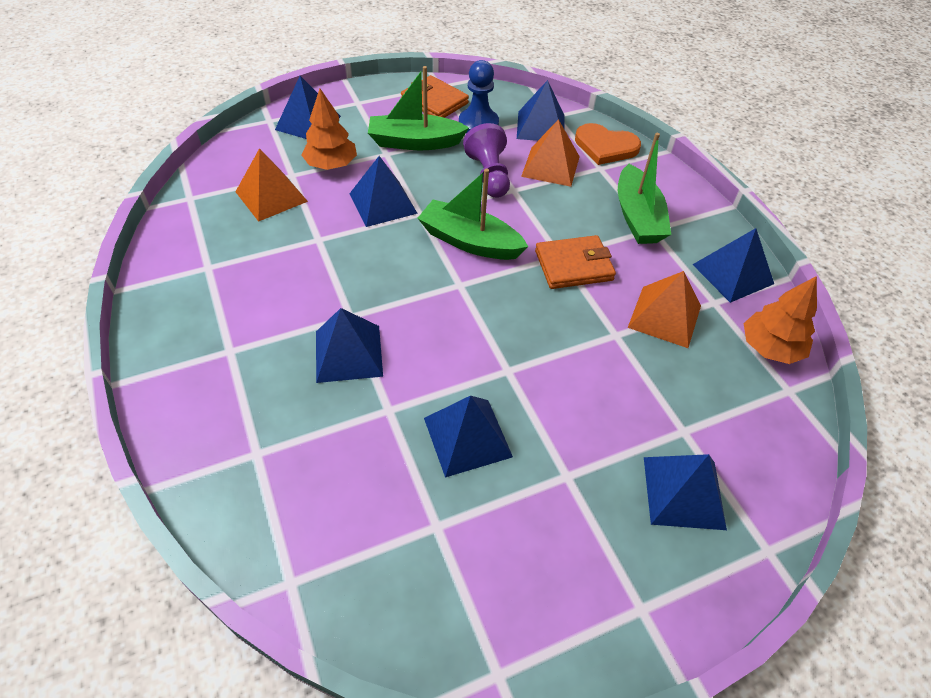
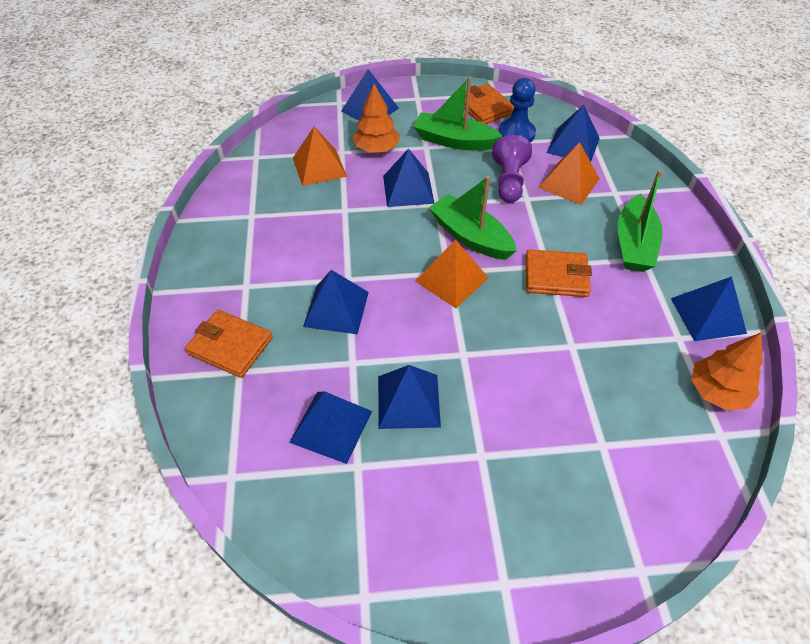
camera: 20 degrees right, 0 degrees up
orange heart [575,123,641,165] -> none
orange pyramid [628,271,701,348] -> orange pyramid moved to [415,239,489,308]
blue pyramid [644,454,727,530] -> blue pyramid moved to [289,391,372,464]
none -> orange wallet [185,310,273,378]

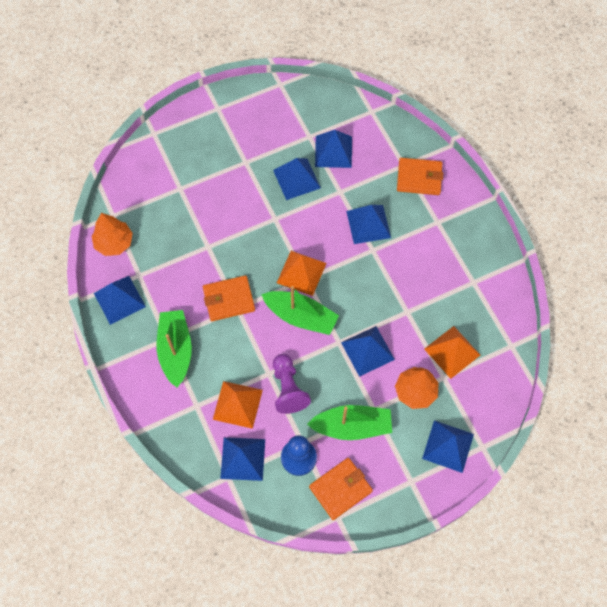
camera: 160 degrees right, 15 degrees up
orange wallet [464,84,514,124] -> orange wallet turned 75 degrees counterclockwise [309,458,373,520]

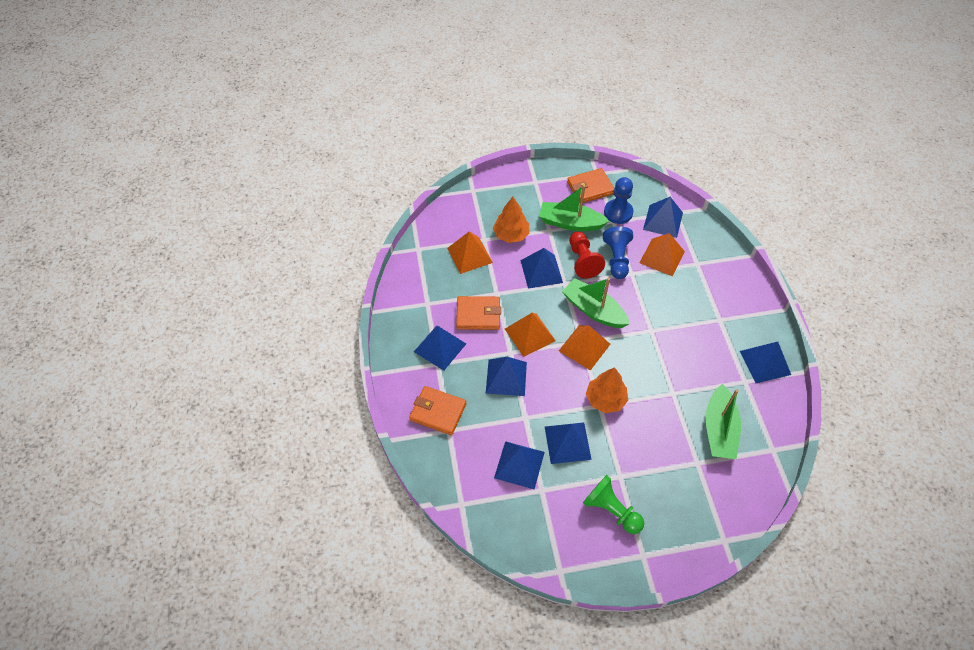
camera: 165 degrees left, 10 degrees down
orange tree [92,213,133,256] -> orange tree moved to [586,367,628,413]
green boat [157,310,192,388] -> green boat moved to [706,384,741,459]
orange wallet [203,275,255,321] -> orange wallet moved to [456,296,501,330]
purple pawn [273,354,311,414] -> blue pawn [603,226,633,279]
blue pyramid [422,420,474,473] -> blue pyramid moved to [414,326,466,370]
none -> orange pyramid [505,313,556,357]
none -> red pawn [569,231,605,279]
none -> green pawn [583,475,644,534]

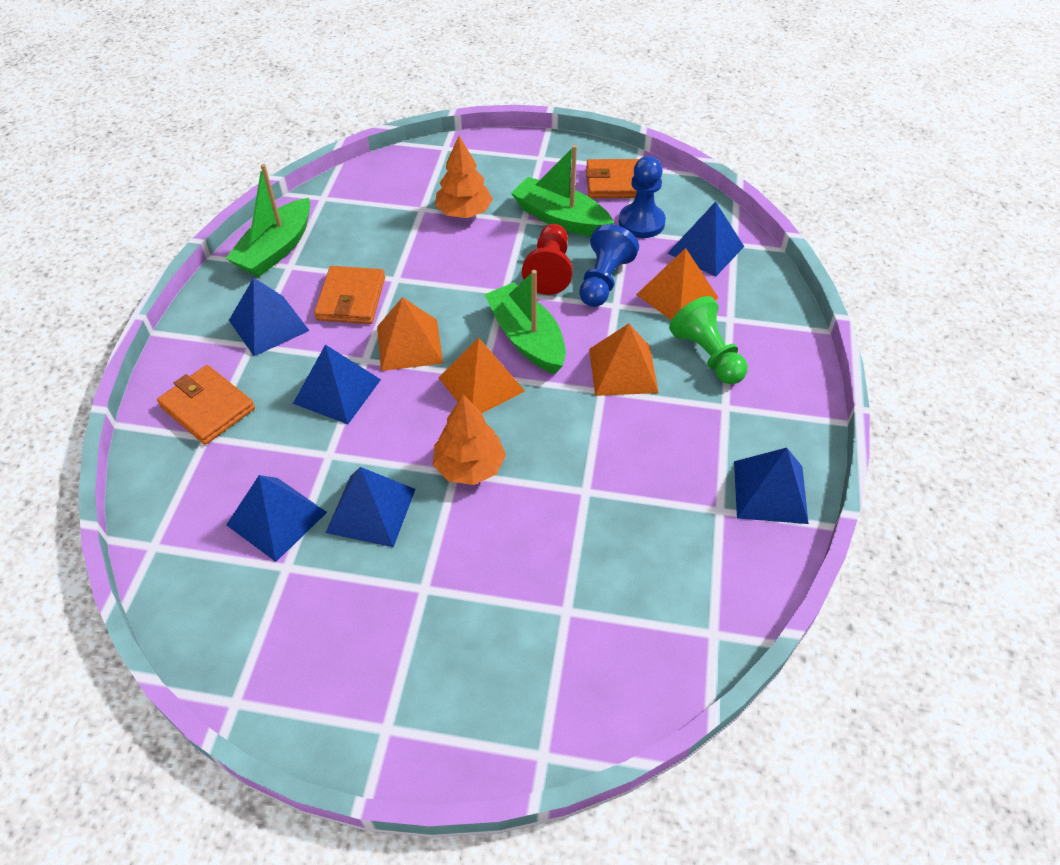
camera: 20 degrees right, 5 degrees down
orange pyramid [447,232,493,274] -> orange pyramid moved to [589,323,659,396]
orange wallet [456,296,501,330] -> orange wallet turned 75 degrees clockwise [314,266,385,324]
blue pyramid [520,248,563,289] -> none
green pawn [583,475,644,534] -> green pawn moved to [669,296,748,384]
green boat [706,384,741,459] -> green boat moved to [225,164,310,277]

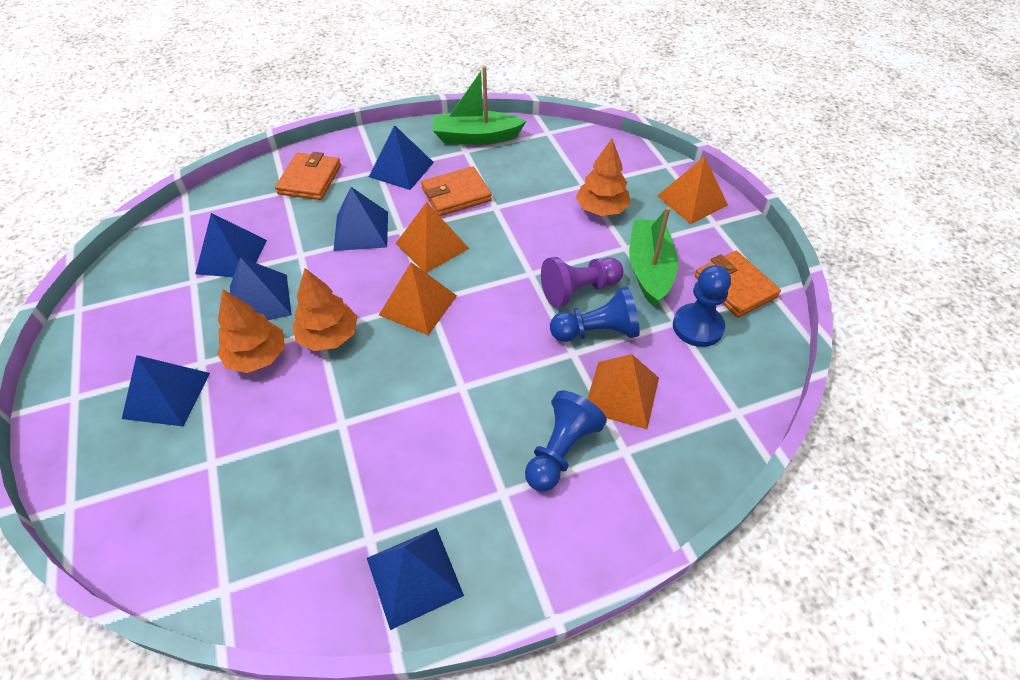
camera: 60 degrees right, 0 degrees up
green boat [484,270,566,374] -> none
red pawn [522,224,573,295] -> purple pawn [541,257,623,307]
orange pyramid [589,323,659,396] -> orange pyramid moved to [657,156,728,224]
blue pyramid [668,201,744,277] -> blue pyramid moved to [122,355,210,427]
green pawn [669,296,748,384] -> blue pawn [525,390,607,492]
none -> orange tree [217,289,285,373]

